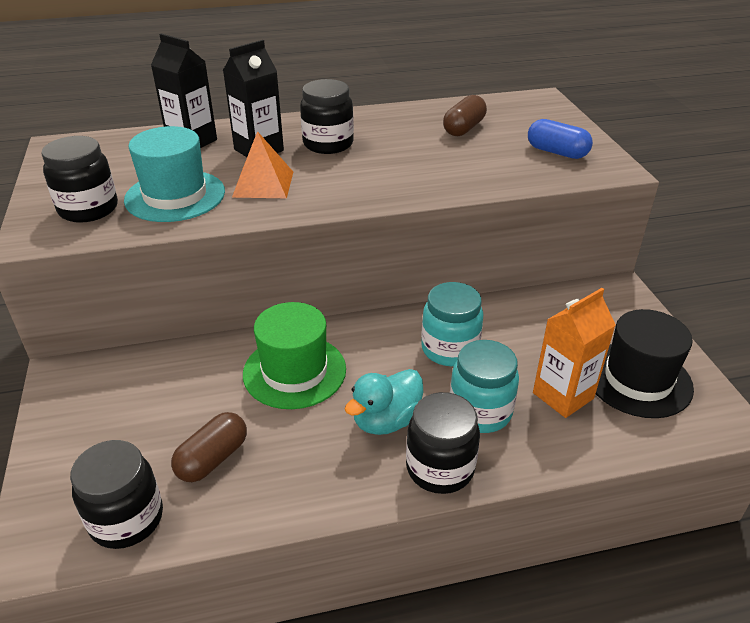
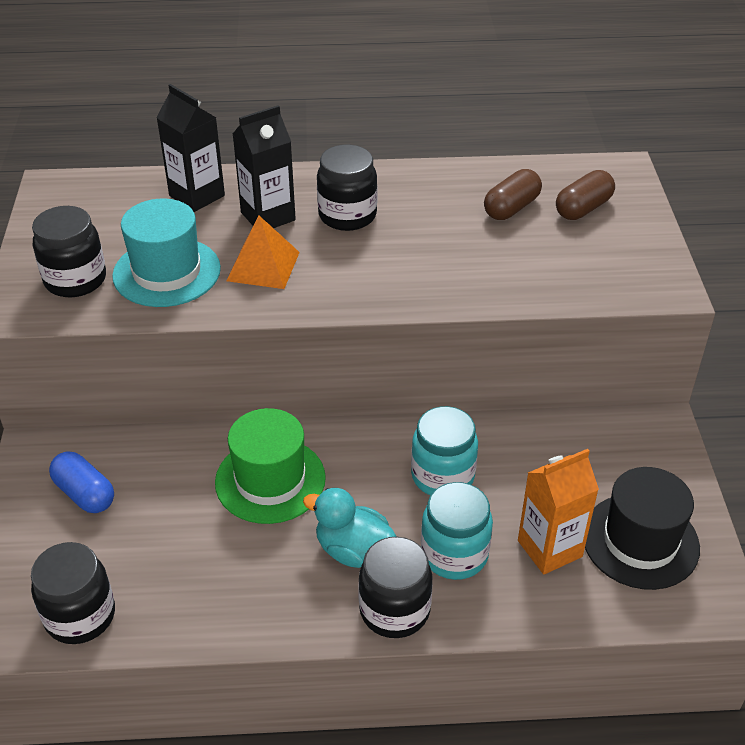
camera: 10 degrees right, 5 degrees up
brown capsule [171,412,247,482] -> brown capsule moved to [556,170,615,220]
turquoise duck [344,369,423,435] -> turquoise duck turned 60 degrees clockwise [303,488,397,568]
blue capsule [528,119,593,159] -> blue capsule moved to [49,451,114,513]

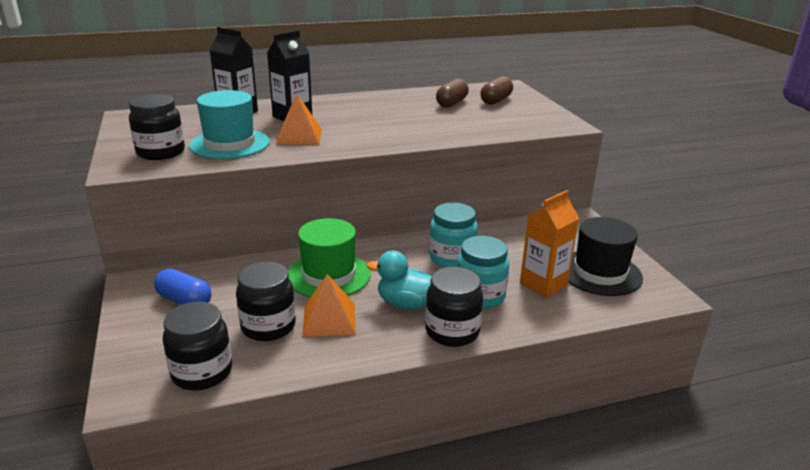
camera: 15 degrees left, 15 degrees down
black jar [317,145,377,231] -> black jar moved to [236,262,296,341]
none -> orange pyramid [302,274,356,337]

